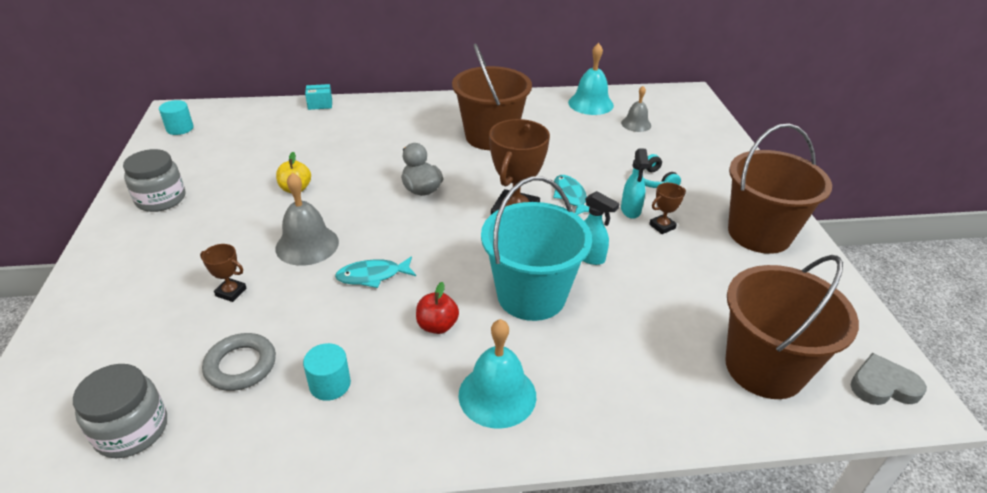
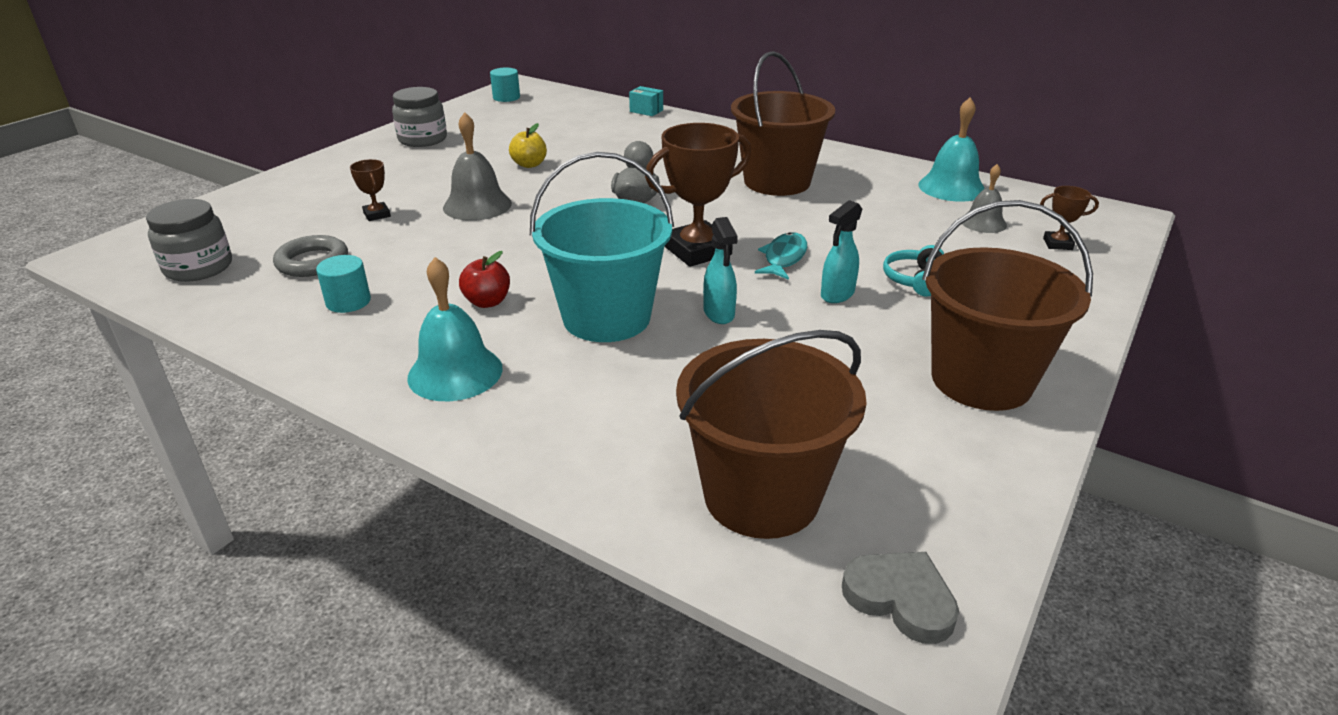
camera: 40 degrees right, 5 degrees down
turquoise fish [335,256,416,288] -> none
brown trophy [649,183,686,234] -> brown trophy moved to [1040,186,1099,250]

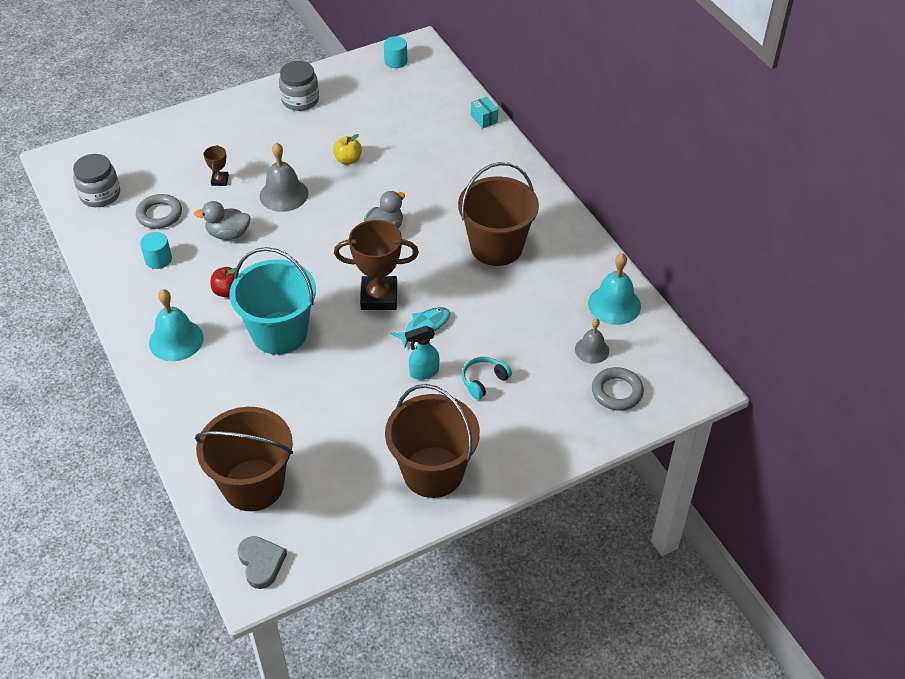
camera: 30 degrees right, 15 degrees up
turquoise spray bottle [703,217,738,324] -> none
brown trophy [1040,186,1099,250] -> grey ring [592,367,644,411]
none -> grey duck [194,201,251,240]

